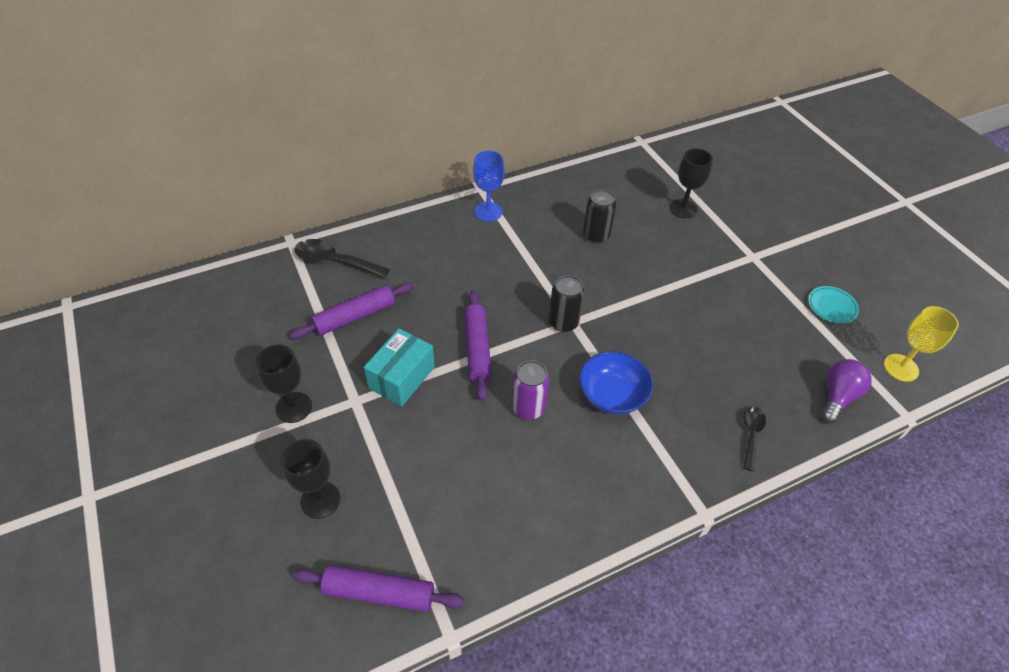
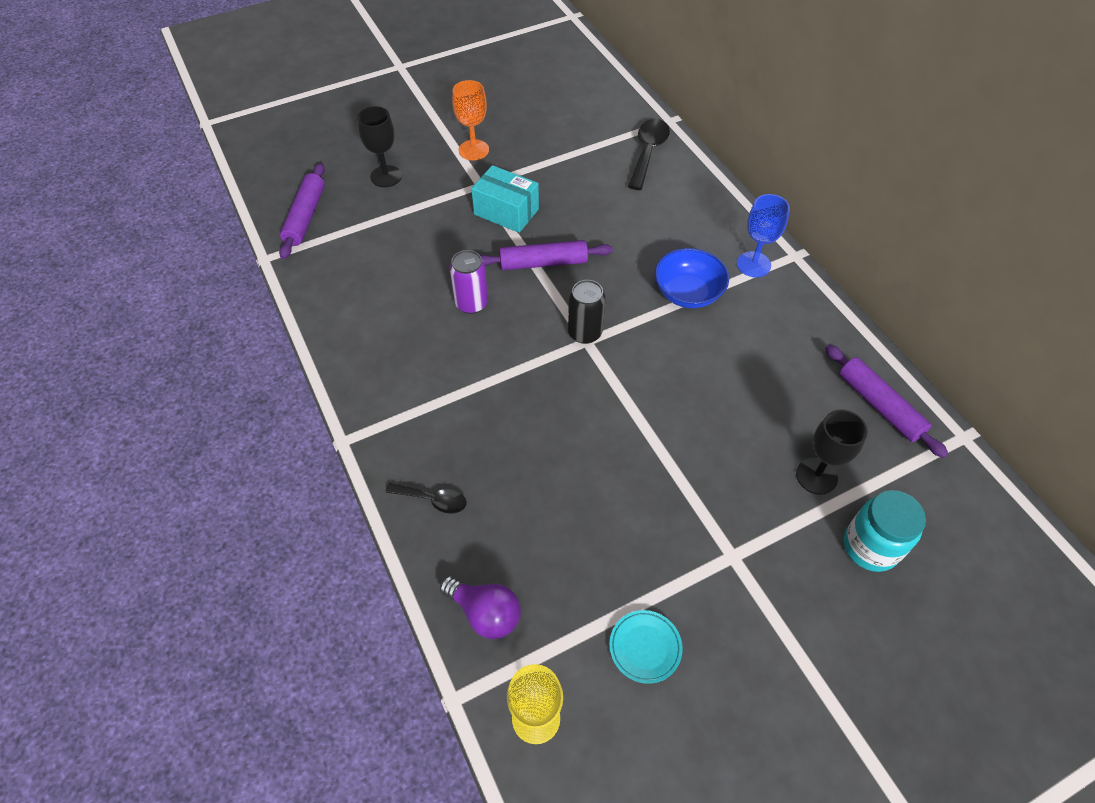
camera: 90 degrees right, 5 degrees up
black goblet [256,345,312,423] -> orange goblet [452,80,489,160]
purple rolling pin [290,283,413,339] -> purple rolling pin moved to [825,344,948,458]
blue bowl [579,351,653,415] -> blue bowl moved to [655,248,729,308]
black can [583,189,616,243] -> none
none -> turquoise jar [844,490,926,572]

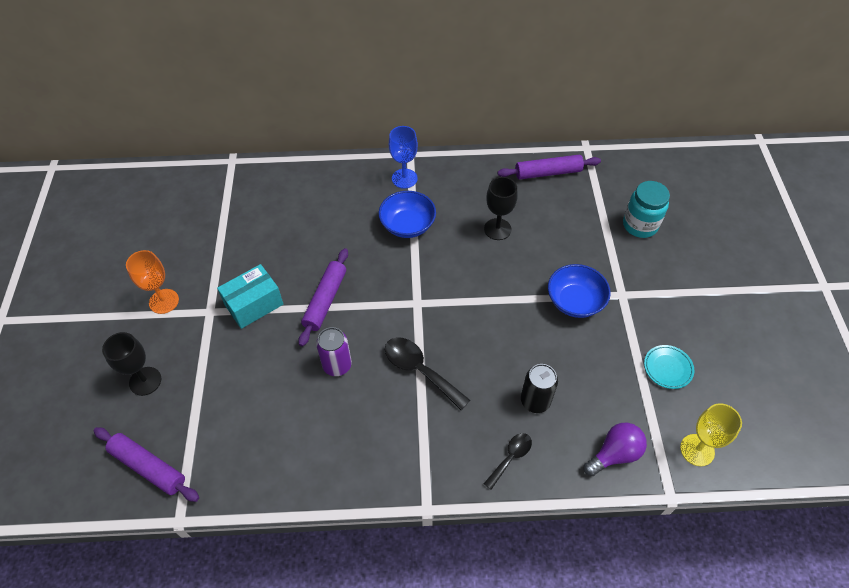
camera: 65 degrees left, 0 degrees up
black can [568,280,606,344] -> black can moved to [521,364,558,413]
black spoon [628,119,670,190] -> black spoon moved to [385,337,470,410]
black goblet [796,409,868,495] -> black goblet moved to [484,177,517,240]
none -> blue bowl [548,264,611,318]

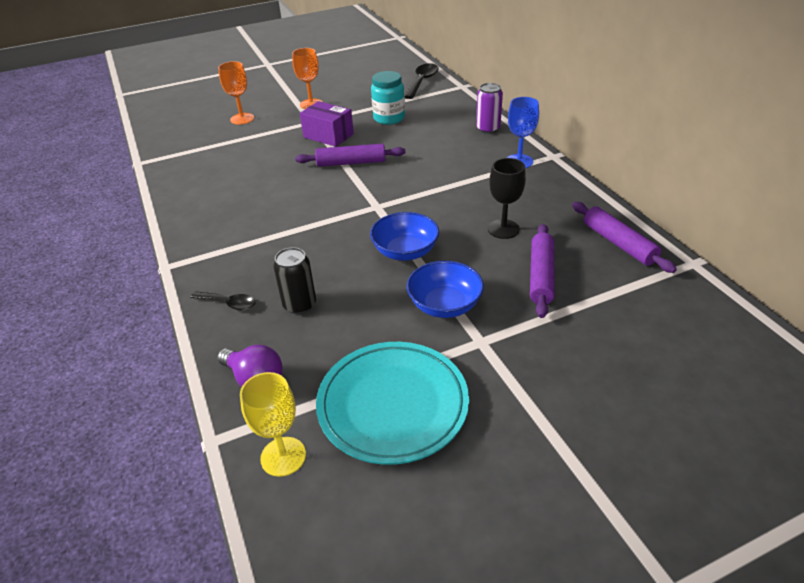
camera: 70 degrees right, 15 degrees down
purple rolling pin [93,427,199,502] -> purple rolling pin moved to [530,224,555,318]
black goblet [102,332,161,396] -> orange goblet [218,61,254,125]
turquoise box [217,264,283,329] -> purple box [300,101,354,147]
purple can [316,327,352,376] -> purple can moved to [476,83,503,134]
blue bowl [379,191,436,238] -> blue bowl moved to [370,212,439,261]
black spoon [385,337,470,410] -> black spoon moved to [404,63,439,99]
turquoise jar [623,181,670,238] -> turquoise jar moved to [371,71,405,125]
turquoise plate [644,345,694,389] -> turquoise plate [316,342,469,465], size x2.27

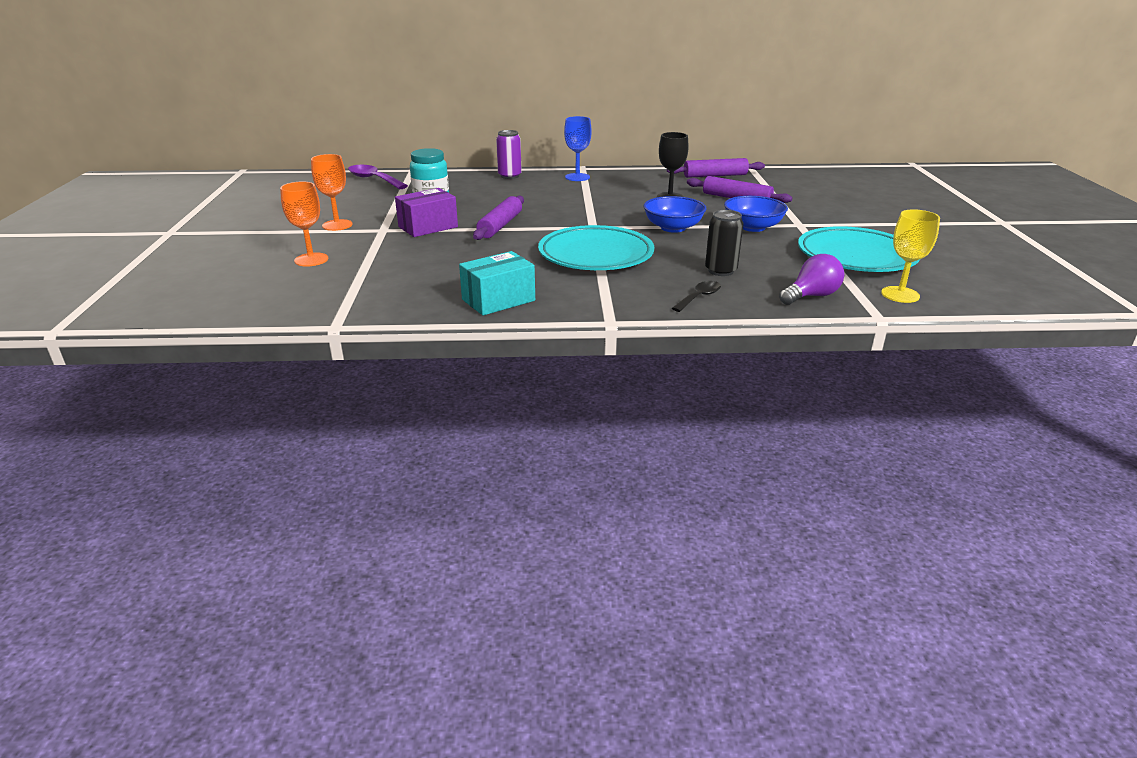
camera: 70 degrees left, 10 degrees down
black spoon [404,63,439,99] -> purple spoon [348,165,408,189]
none -> turquoise box [459,251,535,315]
none -> turquoise plate [538,225,654,270]

